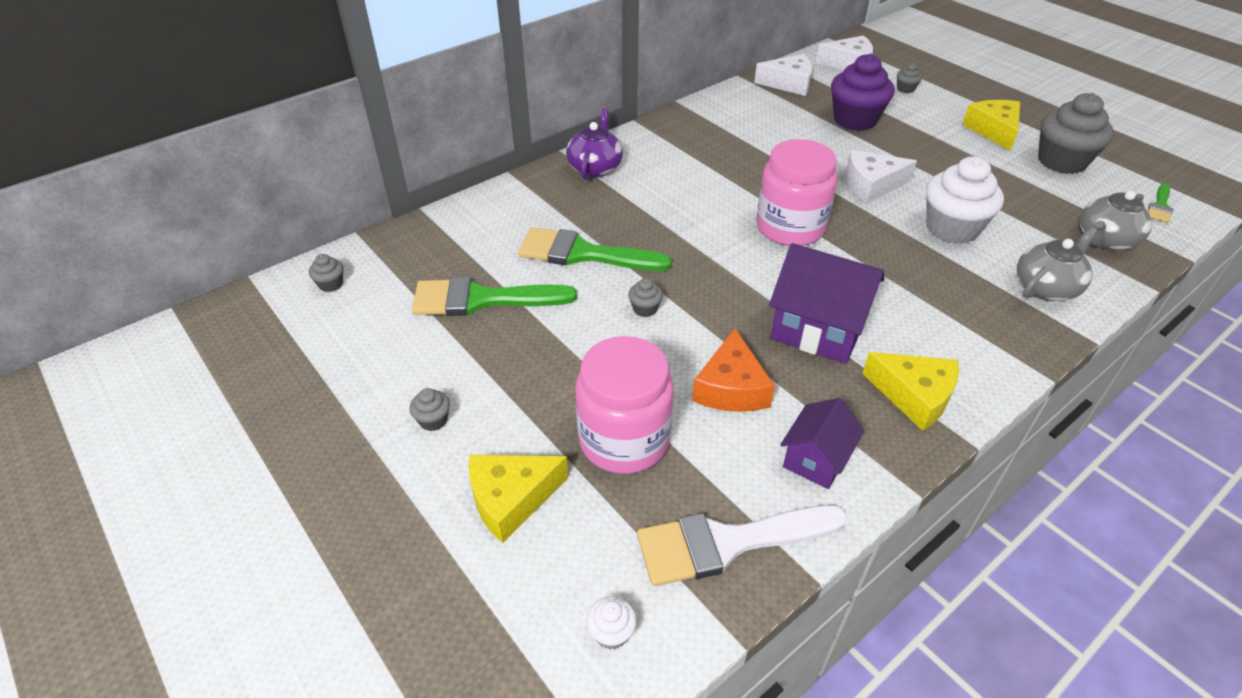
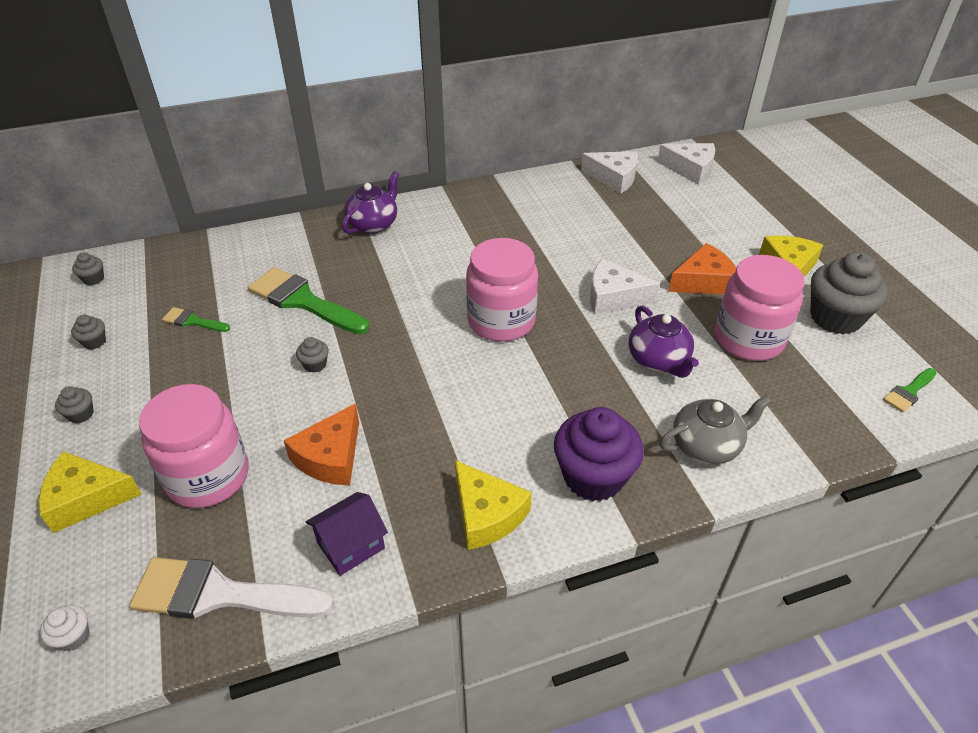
camera: 20 degrees right, 0 degrees up
green brush [412,277,577,316] -> green brush [162,307,230,332], size x0.49
purple house [769,243,884,364] -> none
purple cupcake [831,54,894,131] -> purple cupcake moved to [554,407,644,502]
grey cupcake [897,63,922,93] -> grey cupcake moved to [71,315,106,349]
white cupcake [926,156,1004,244] -> purple teapot [629,305,699,378]
grey teapot [1080,191,1152,251] -> none
none -> orange cheese [668,243,736,295]
none -> pink jar [715,255,804,361]

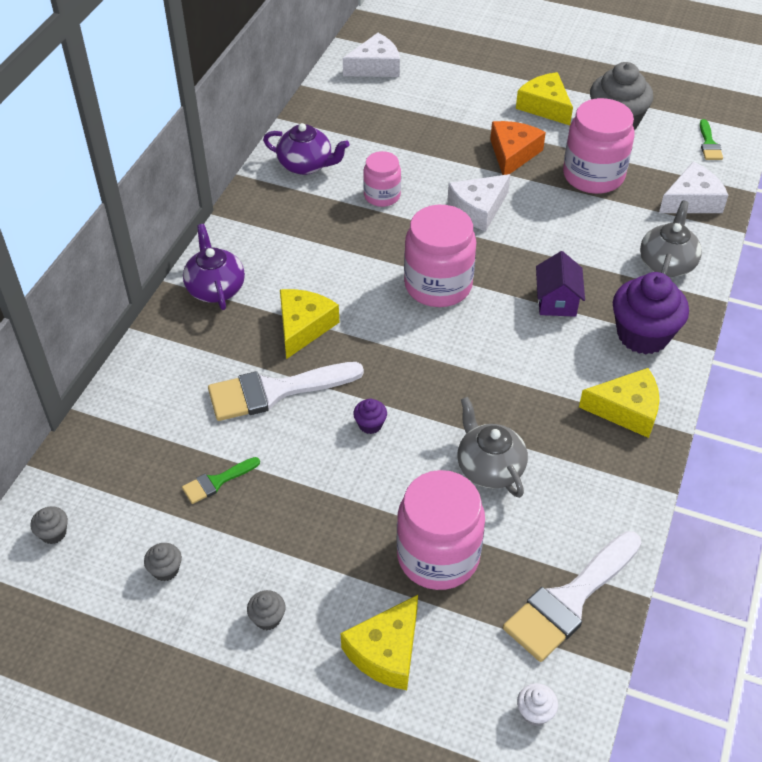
camera: 50 degrees left, 5 degrees up
green brush [248,267,369,334] -> white brush [208,362,364,421]
orange cheese [284,403,359,485] -> grey teapot [457,397,528,498]
grey cupcake [296,337,329,373] -> purple cupcake [353,399,387,434]
purple house [306,492,388,576] -> purple house moved to [536,251,585,317]
white cheese [581,151,638,194] -> white cheese moved to [659,162,728,213]
purple teapot [629,305,699,378] -> purple teapot moved to [263,123,349,175]
none -> yellow cheese [280,289,339,359]
none -> pink jar [363,151,401,207]

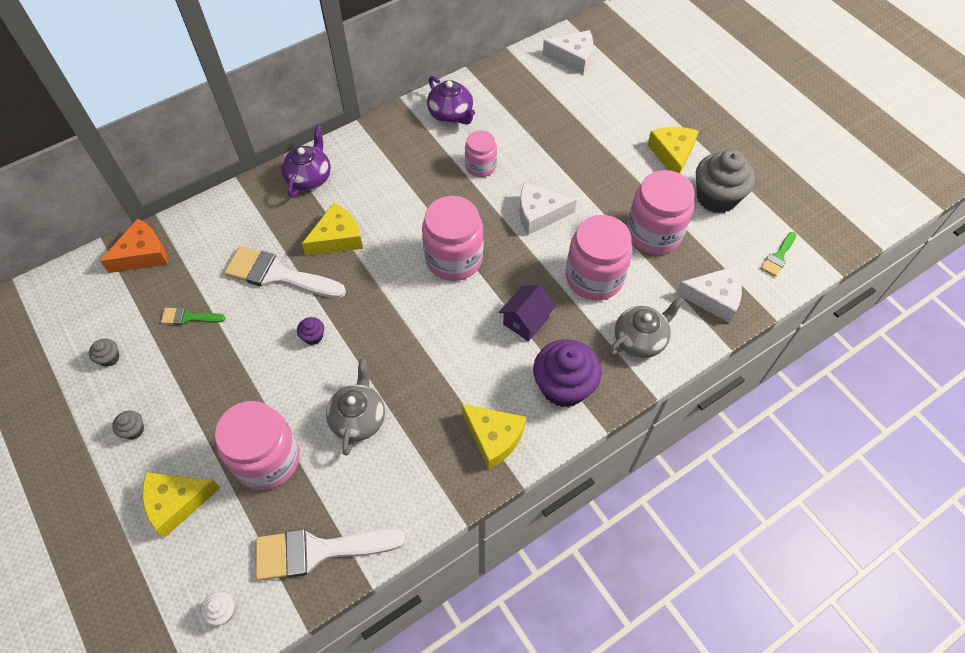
camera: 35 degrees right, 10 degrees up
grey cupcake [30,506,68,544] -> none
orange cheese [490,121,546,175] -> orange cheese moved to [100,218,168,273]
none -> pink jar [566,215,632,300]

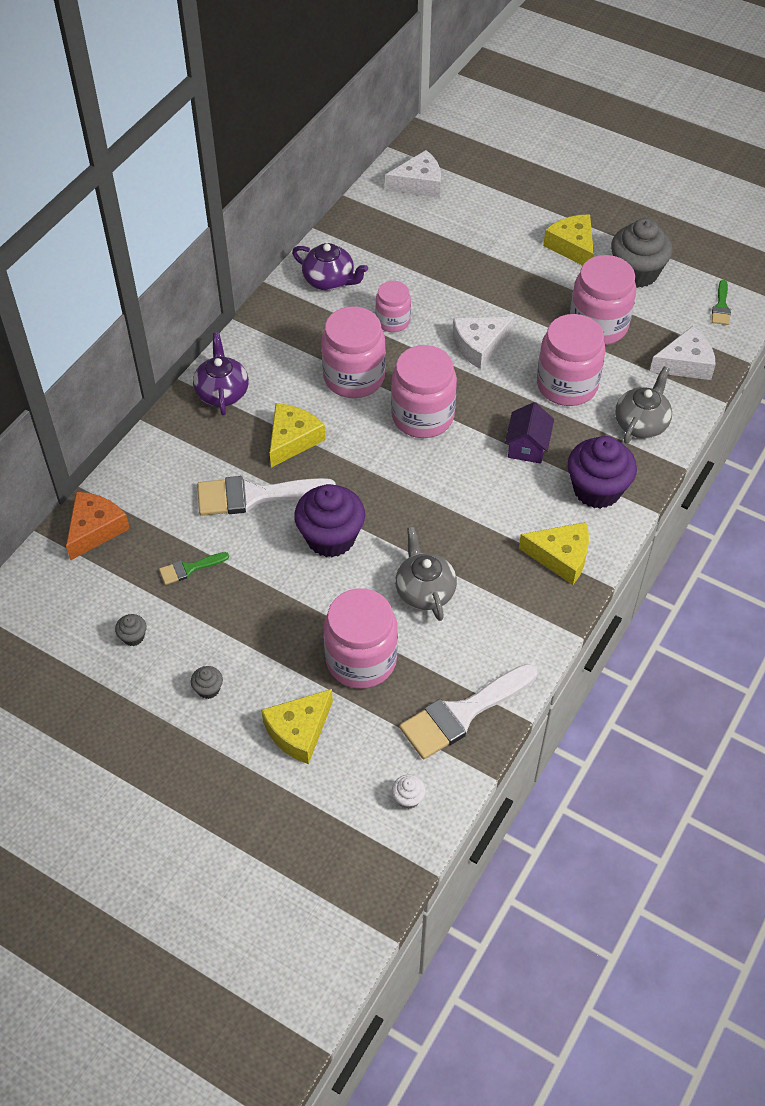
camera: 25 degrees left, 5 degrees down
purple cupcake [297,317,324,345] -> purple cupcake [294,484,365,557], size x2.35
none -> pink jar [321,307,386,398]

